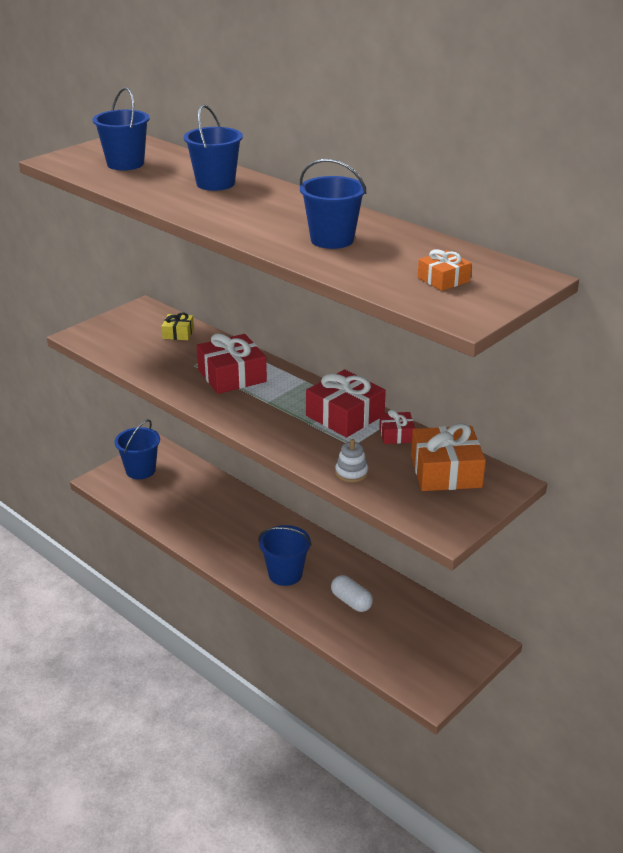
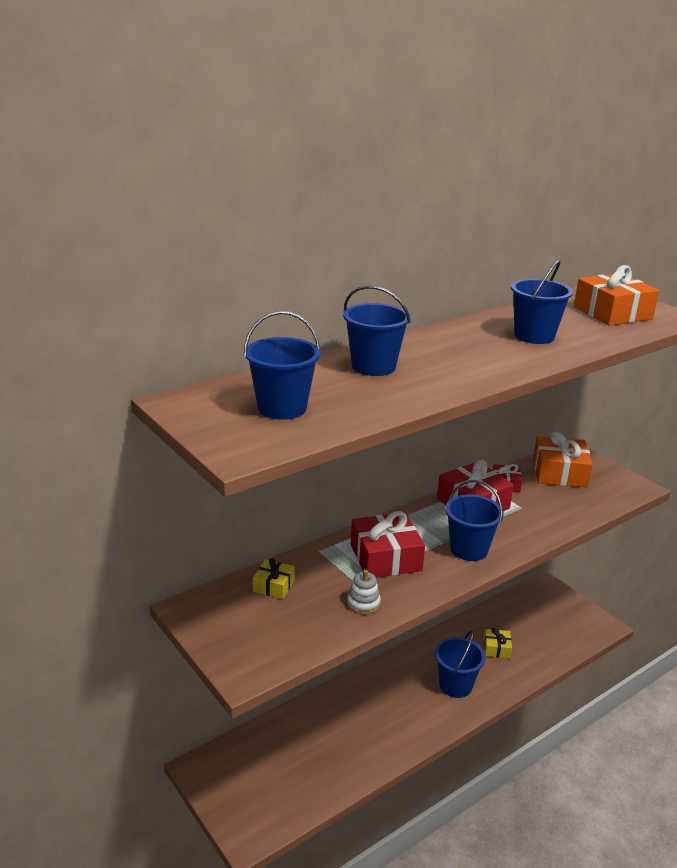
camera: 80 degrees left, 5 degrees down
blue bucket [114,419,160,479] -> blue bucket moved to [445,480,504,561]
white capsule [331,575,373,612] -> yellow gift [484,628,512,658]
white stacking toy [335,439,368,482] -> white stacking toy moved to [347,570,381,614]
orange gift [418,249,472,291] -> orange gift [574,265,659,326], size x1.88

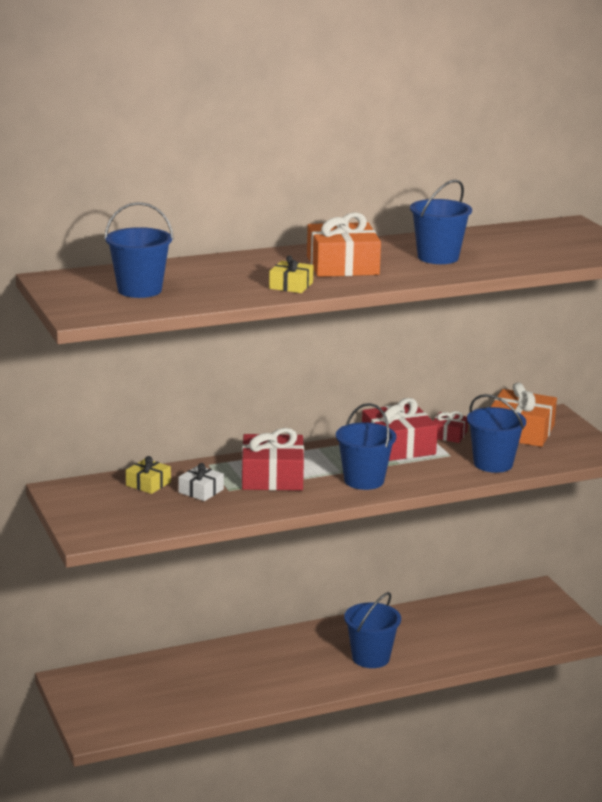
camera: 15 degrees right, 5 degrees down
blue bucket [343,285,411,376] -> blue bucket moved to [467,394,526,473]
white stacking toy [347,570,381,614] -> none
yellow gift [484,628,512,658] -> yellow gift moved to [269,256,314,293]
orange gift [574,265,659,326] -> orange gift moved to [307,212,381,277]
none -> white gift [178,463,224,501]

